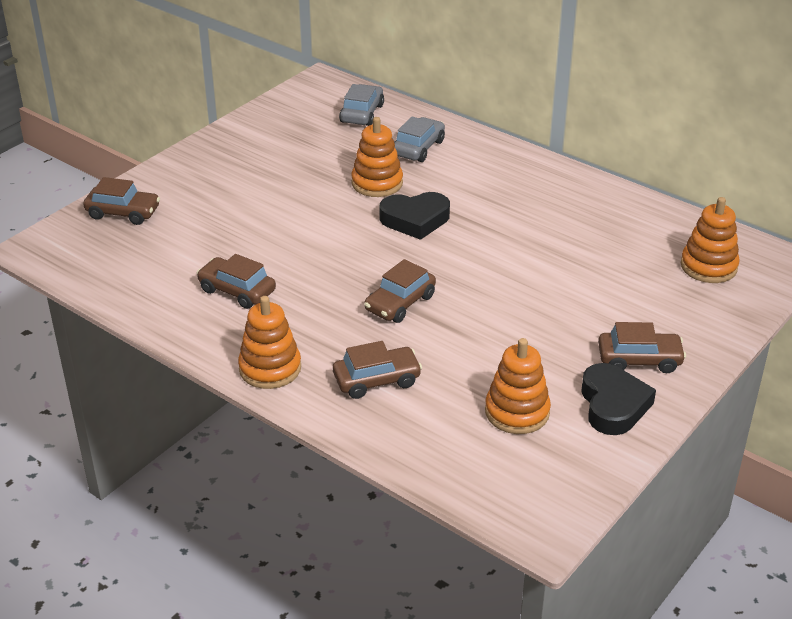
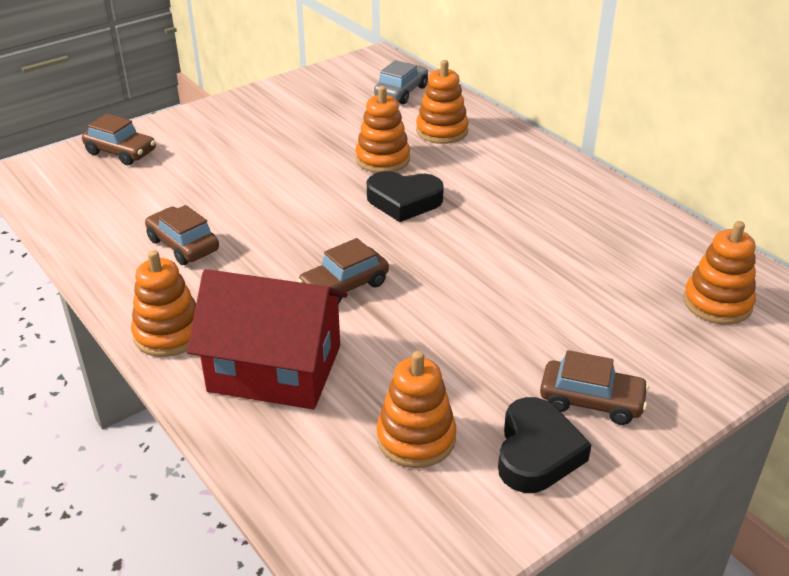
camera: 15 degrees right, 0 degrees up
brown car [333,341,422,399] -> red house [187,269,347,409]
grey car [394,117,445,162] -> orange stacking toy [416,60,468,144]

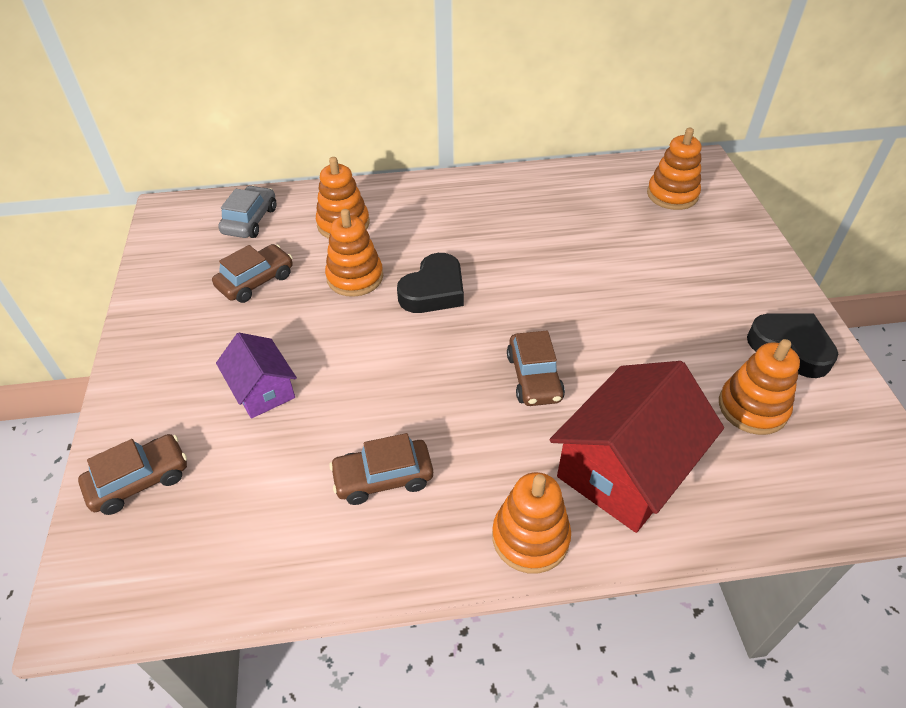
camera: 60 degrees left, 10 degrees up
grey car [374,60,428,104] -> grey car turned 45 degrees clockwise [218,186,277,238]
brown car [540,350,649,425] -> brown car moved to [212,244,293,303]
none -> purple house [216,333,297,419]

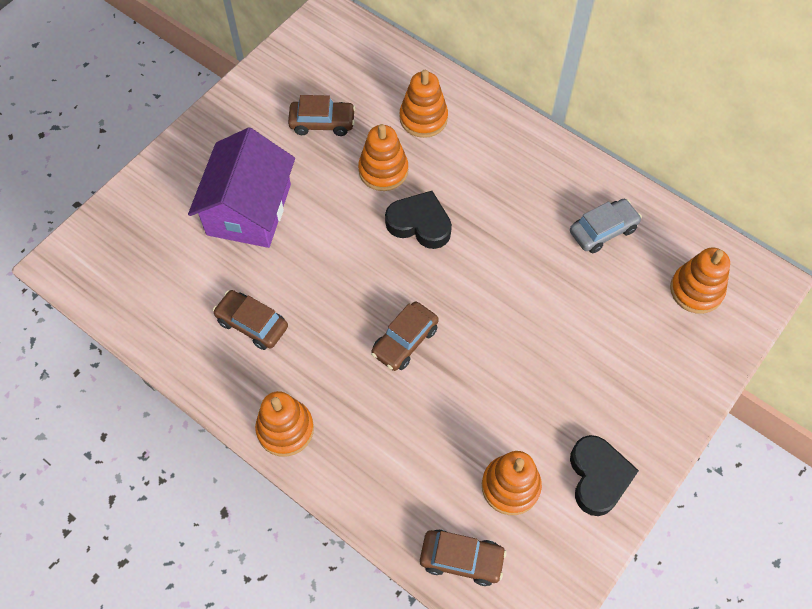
camera: 45 degrees right, 15 degrees up
brown car [78,434,187,515] -> brown car moved to [420,529,507,586]
purple house [216,333,297,419] -> purple house [188,127,295,248], size x1.79
grey car [218,186,277,238] -> grey car moved to [570,199,642,253]
black heart [397,253,464,313] -> black heart turned 150 degrees counterclockwise [385,191,452,249]
red house [550,361,724,533] -> none

